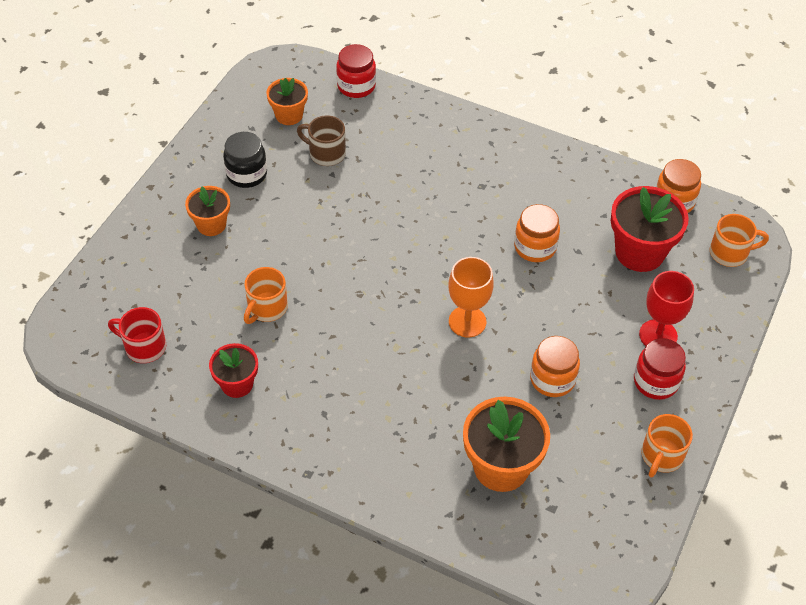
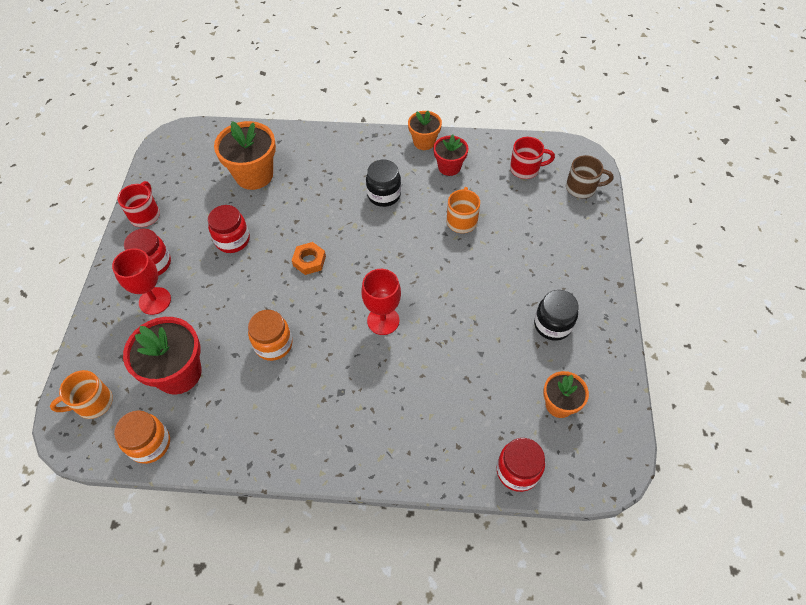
camera: 160 degrees right, 5 degrees up
orange flower pot [185,186,230,236] -> orange flower pot moved to [408,111,442,150]
brown mug [297,115,346,166] -> brown mug moved to [566,155,613,198]
orange goblet [449,257,494,337] -> orange nut [292,242,326,275]
orange jar [530,336,580,397] -> red jar [208,205,250,253]
orange mug [641,414,693,478] -> red mug [118,181,160,227]
none -> red goblet [361,269,401,335]
none -> black jar [366,160,401,207]

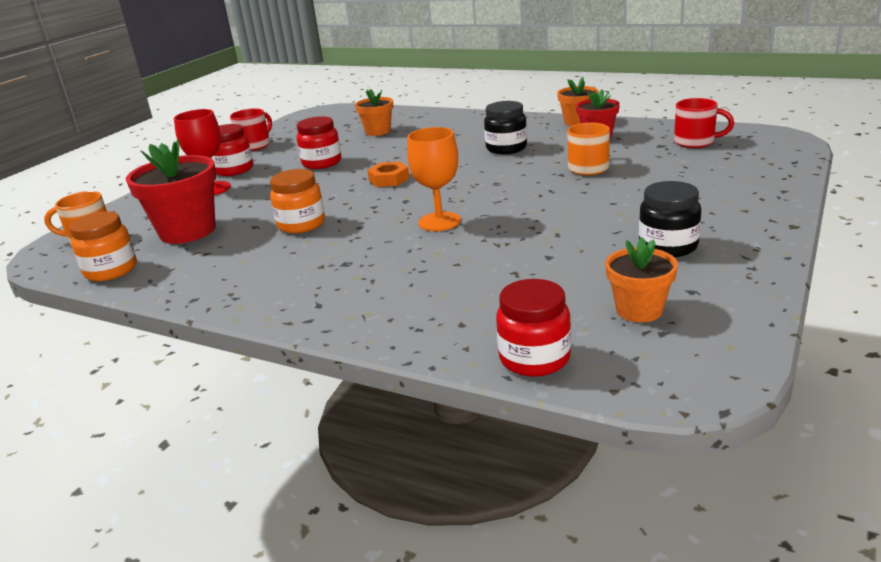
camera: 25 degrees right, 30 degrees down
orange flower pot [214,121,276,190] -> orange flower pot [355,89,393,136], size x0.60
red goblet [361,269,401,335] -> orange goblet [407,127,461,231]
brown mug [566,155,613,198] -> none

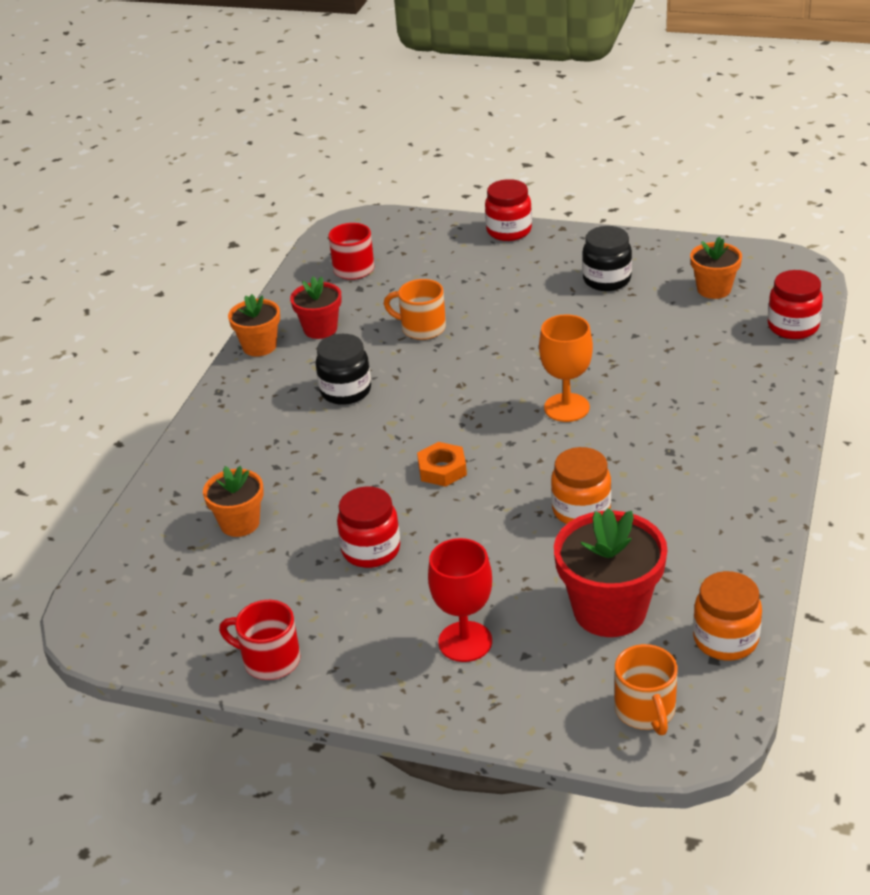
camera: 100 degrees left, 10 degrees up
red jar [211,124,253,176] -> red jar moved to [485,179,532,241]

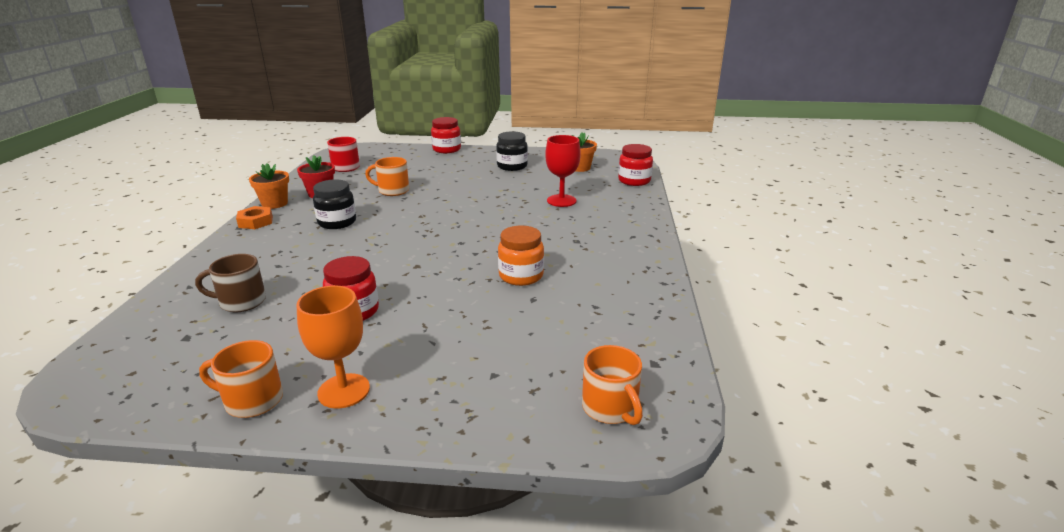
camera: 15 degrees left, 10 degrees down
orange flower pot [203,466,264,537] -> brown mug [195,254,266,312]
red mug [219,600,300,680] -> orange mug [199,340,283,418]
orange nut [417,442,467,487] -> orange nut moved to [236,206,273,229]
red goblet [428,538,492,662] -> red goblet moved to [545,135,581,207]
orange goblet [539,314,593,422] -> orange goblet moved to [296,286,370,408]
red flower pot [554,508,668,637] -> none
orange jar [693,571,762,661] -> none

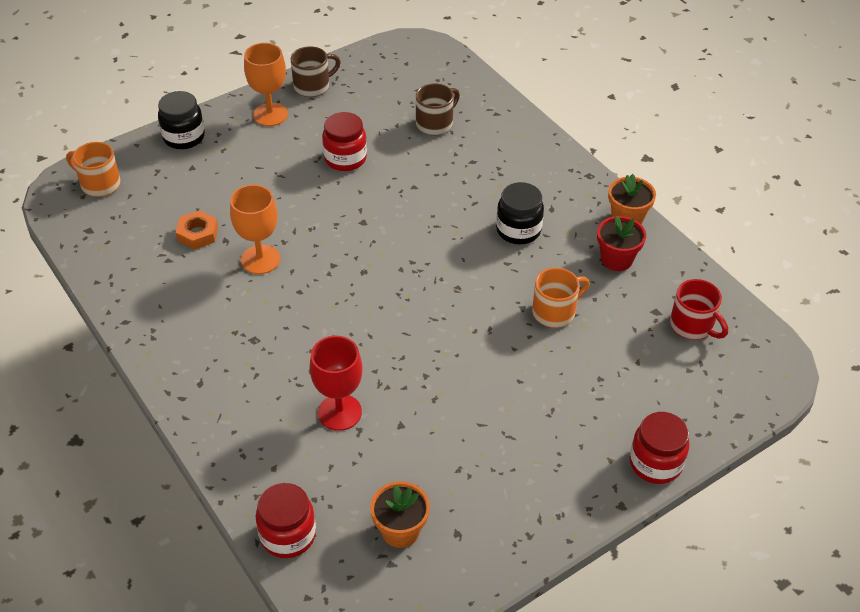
camera: 140 degrees right, 20 degrees up
orange mug [199,340,283,418] -> brown mug [291,46,341,97]
orange nut [236,206,273,229] -> orange nut moved to [176,210,218,250]
black jar [496,131,528,171] -> black jar moved to [158,91,205,149]
orange jar [498,226,544,286] -> orange goblet [230,184,280,274]

